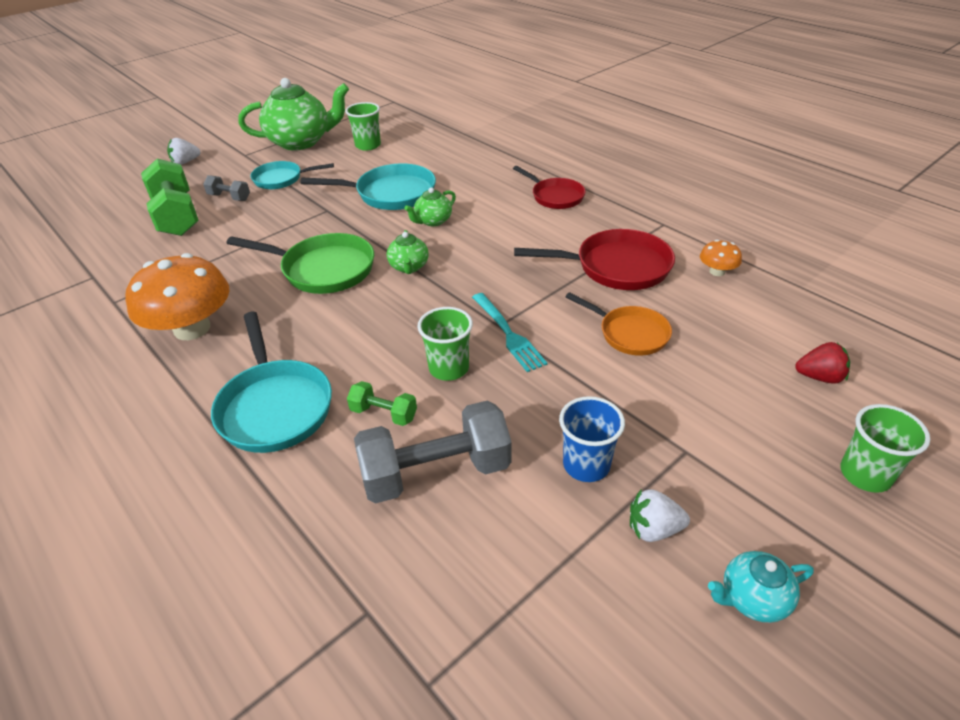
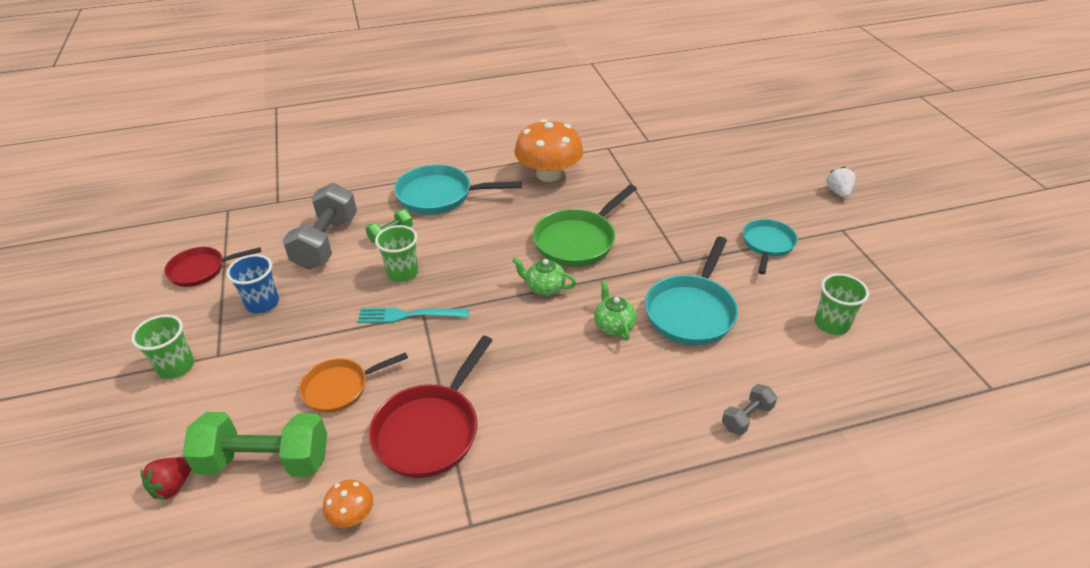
camera: 115 degrees right, 0 degrees up
green dumbbell [141,158,198,236] -> green dumbbell moved to [183,412,327,477]
grey dumbbell [203,175,250,201] -> grey dumbbell moved to [722,384,777,435]
green teapot [238,78,349,151] -> none
red pan [513,166,586,209] -> red pan moved to [164,247,261,287]
white strawberry [630,489,690,542] -> none
turquoise teapot [708,551,814,623] -> none
green cup [840,404,931,493] -> green cup moved to [131,314,194,379]

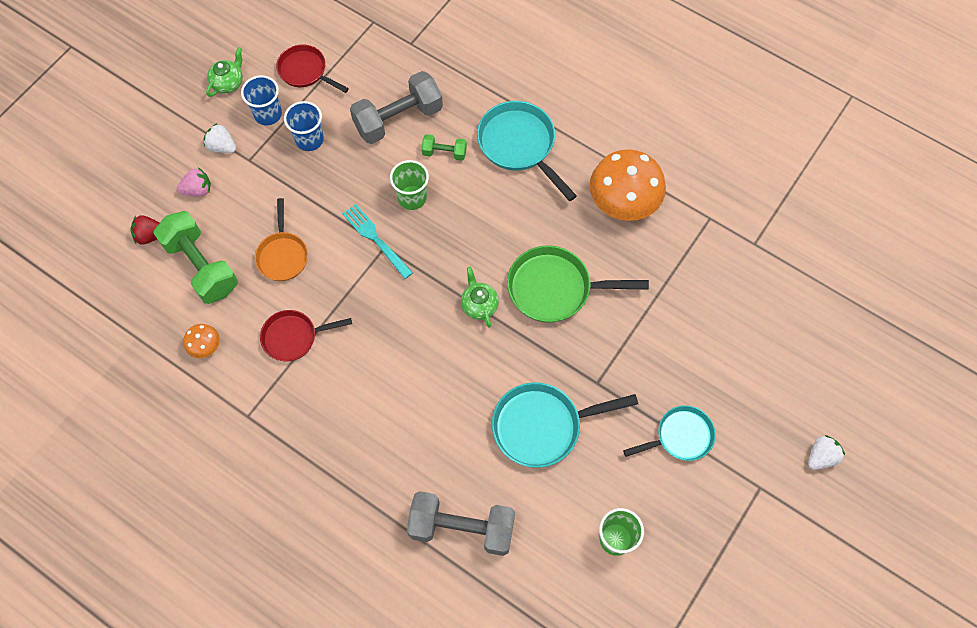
camera: 50 degrees right, 25 degrees up
green cup [131,314,194,379] -> white strawberry [203,123,236,153]
orange pan [299,352,408,413] -> orange pan turned 120 degrees counterclockwise [255,198,308,281]
red pan [369,336,493,478] -> red pan [260,310,352,362], size x0.65
green teapot [594,280,637,341] -> green teapot moved to [206,47,243,97]
grey dumbbell [722,384,777,435] -> grey dumbbell [407,491,515,556], size x2.03
none -> pink strawberry [177,168,211,197]
none -> blue cup [241,75,282,125]

